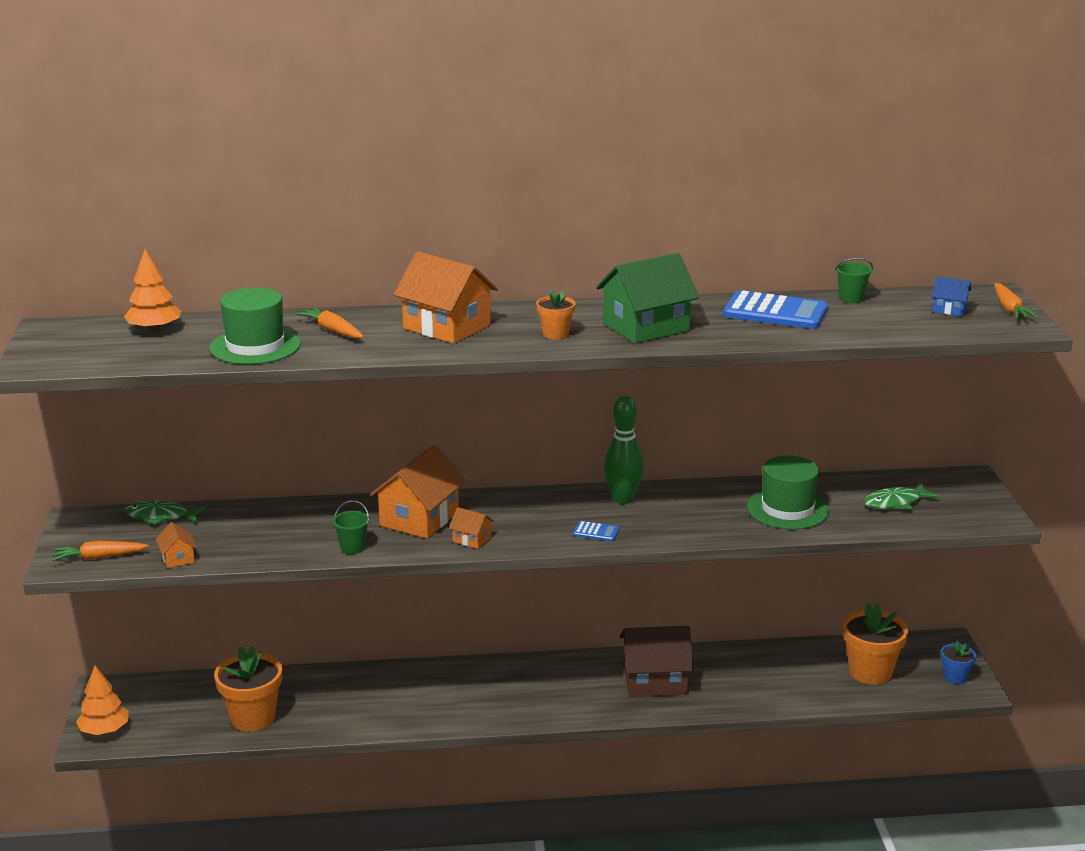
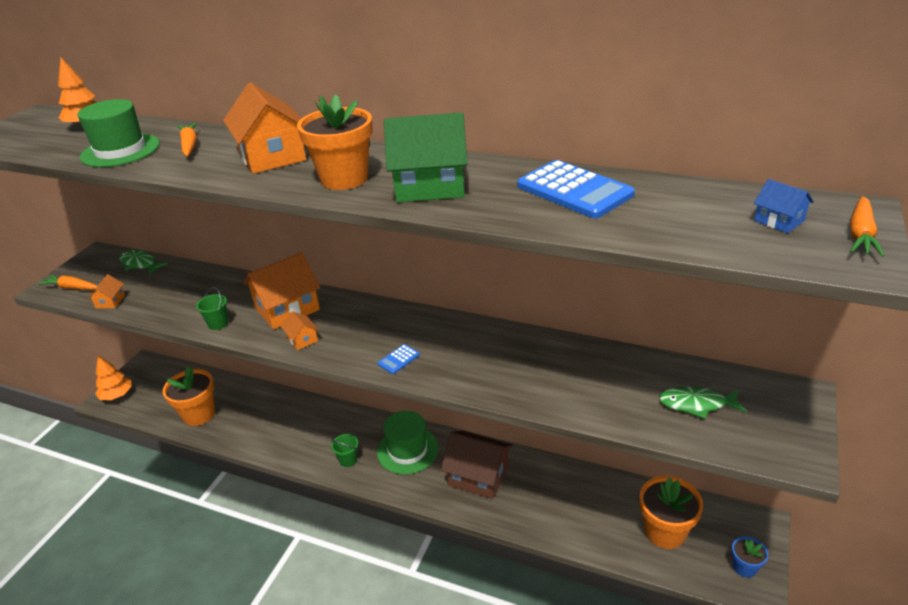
camera: 30 degrees right, 10 degrees up
orange flower pot [536,290,576,339] -> orange flower pot [297,94,373,190], size x1.87
blue calculator [573,521,619,541] -> blue calculator turned 90 degrees clockwise [378,344,420,374]
green bowling pin [604,396,644,504] -> none
green hat [747,456,829,530] -> green hat moved to [377,411,438,475]
green bucket [835,258,873,303] -> green bucket moved to [331,434,358,467]

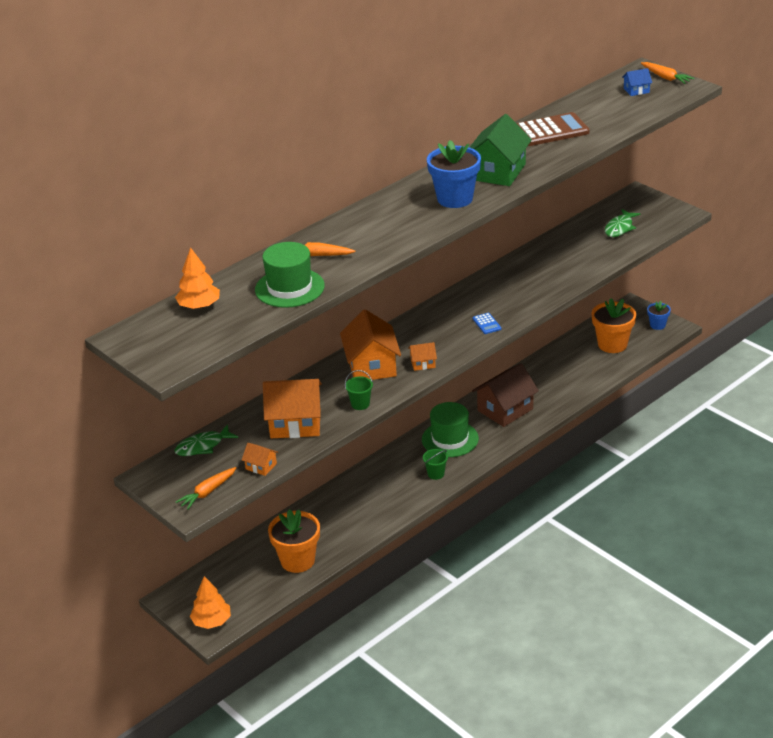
camera: 65 degrees left, 0 degrees up
orange house [223,82,306,174] -> orange house moved to [263,379,322,438]
orange flower pot [297,94,373,190] -> blue flower pot [427,140,481,208]
blue calculator [517,160,635,218] -> brown calculator [516,112,590,146]

